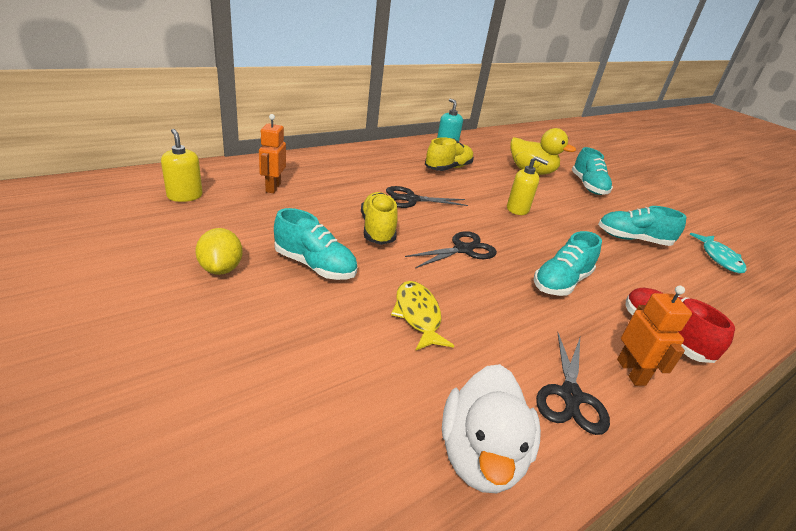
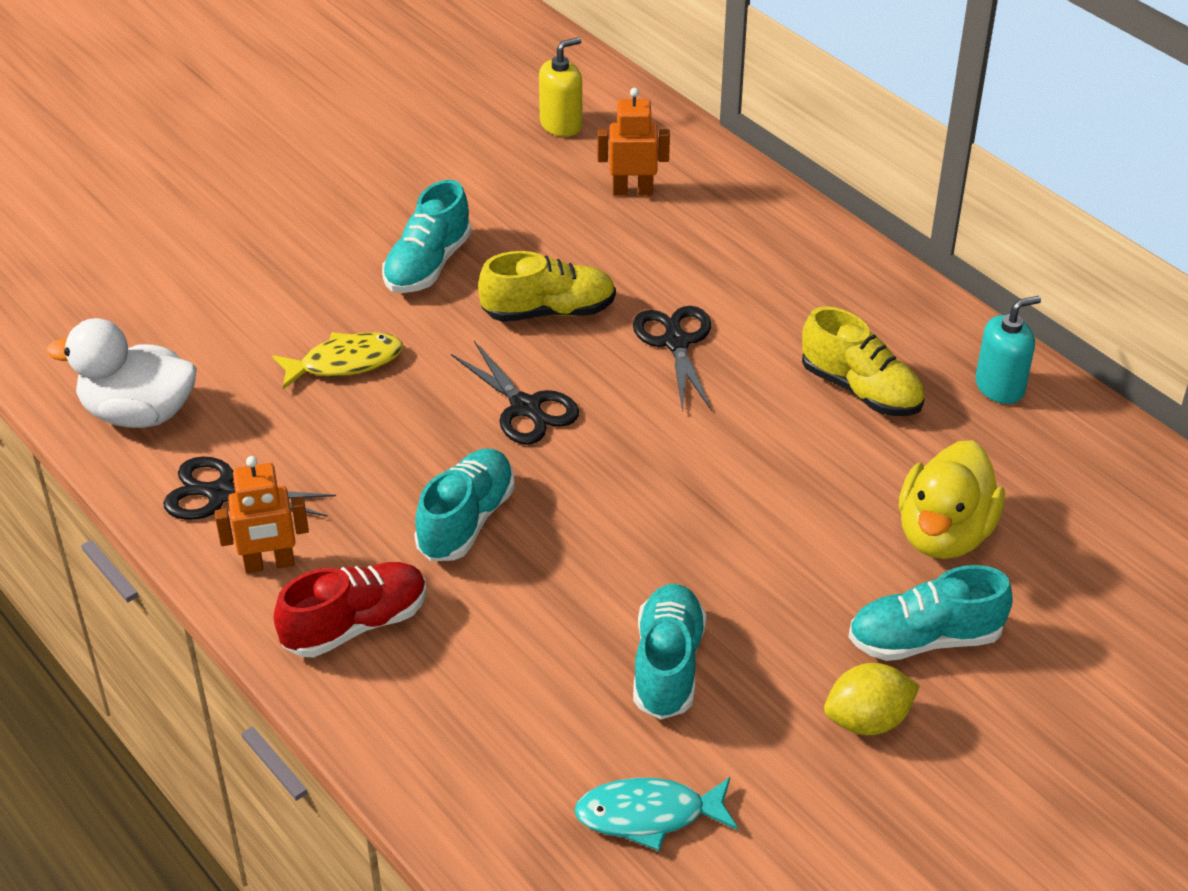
camera: 90 degrees right, 10 degrees up
yellow lemon [195,228,243,275] -> yellow lemon moved to [824,663,920,735]
yellow soap dispenser [507,156,548,215] -> none
turquoise shoe [534,231,602,296] -> turquoise shoe turned 75 degrees clockwise [414,448,515,561]

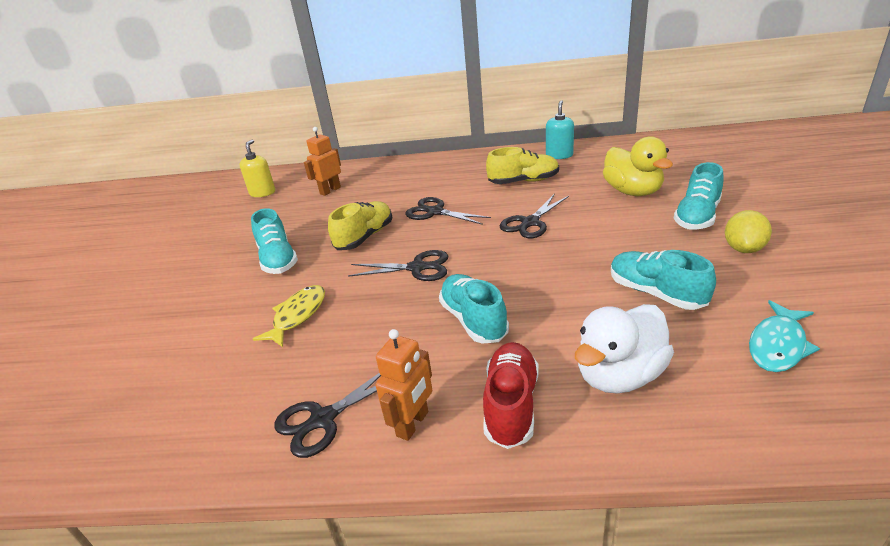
camera: 45 degrees left, 10 degrees down
white duck [46,318,197,428] -> white duck moved to [575,304,674,394]
none -> black scissors [500,194,569,238]

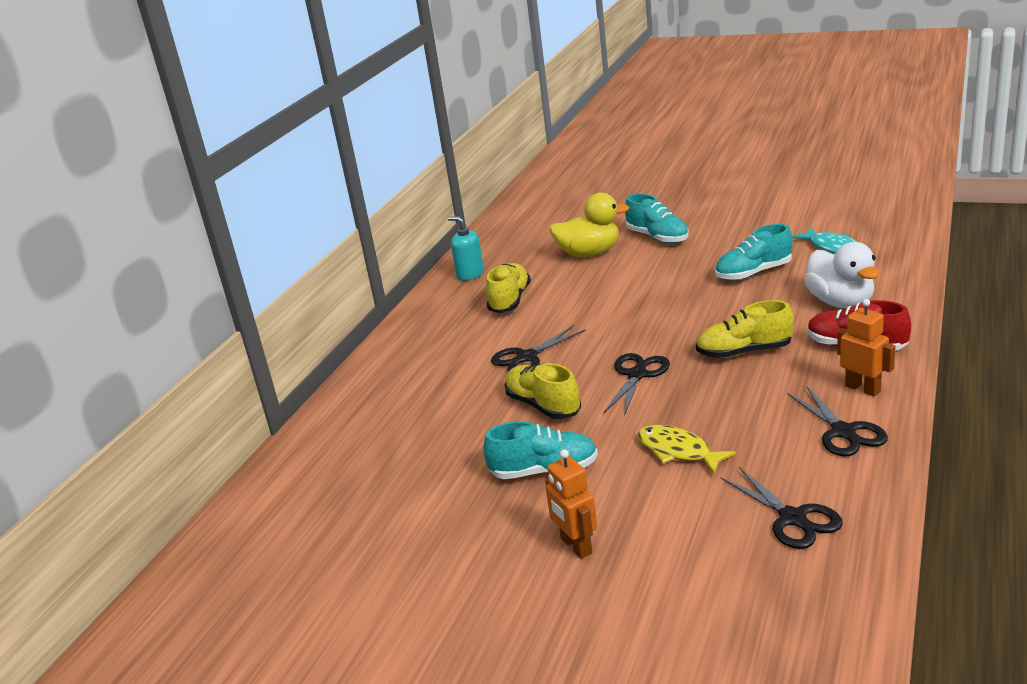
camera: 70 degrees left, 5 degrees down
yellow soap dispenser [239,140,275,197] -> none
orange robot [304,127,341,196] -> orange robot moved to [545,449,597,559]
turquoise shoe [439,274,509,343] -> yellow shoe [696,300,794,358]
black scissors [500,194,569,238] -> black scissors moved to [721,467,843,549]
yellow lemon [725,210,772,253] -> none

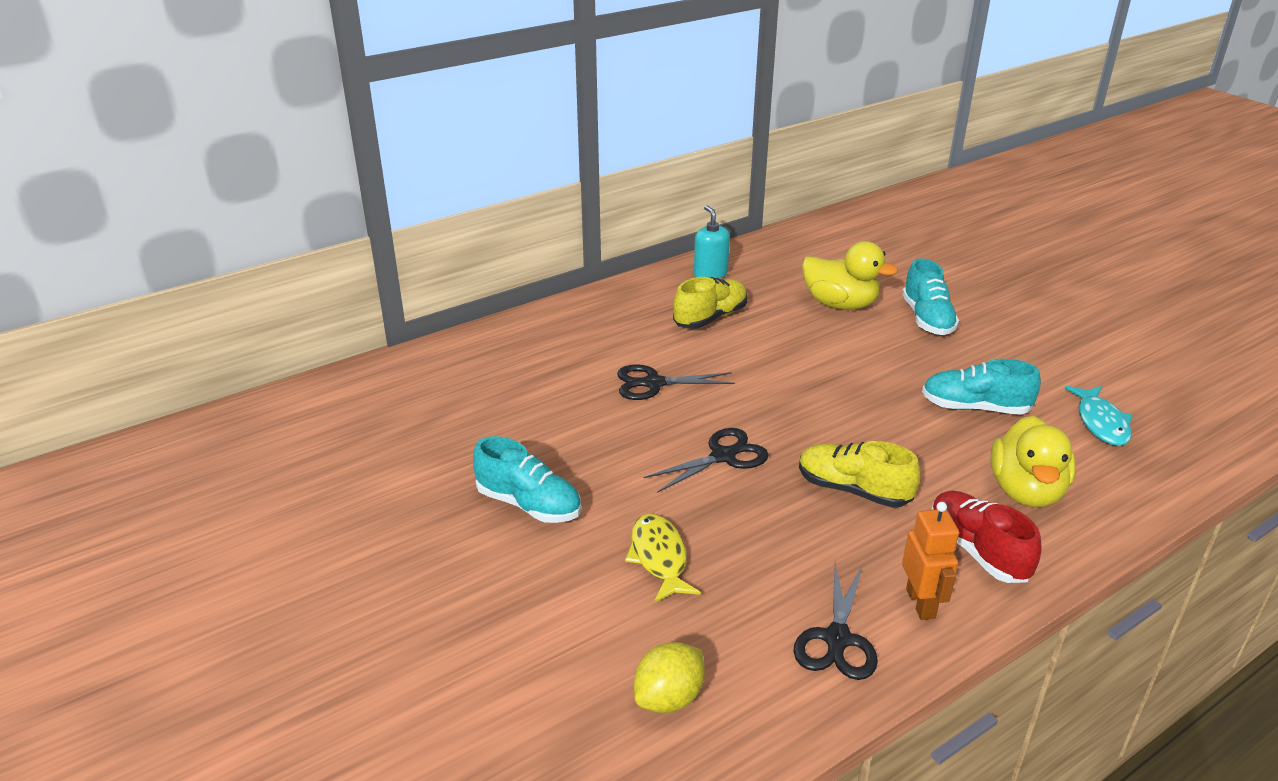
camera: 30 degrees right, 5 degrees up
yellow shoe [505,363,581,419] -> none
orange robot [545,449,597,559] -> none
black scissors [721,467,843,549] -> yellow lemon [634,642,705,713]
white duck [804,242,879,308] -> yellow duck [991,416,1076,507]

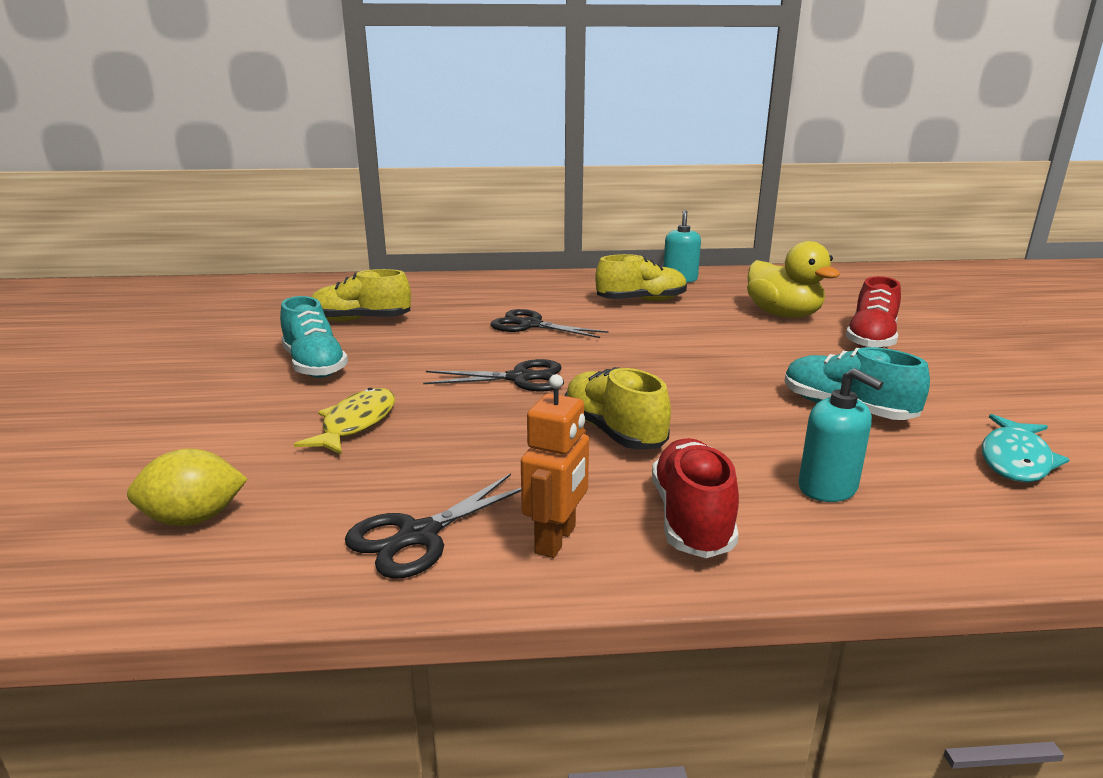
camera: 30 degrees right, 10 degrees down
turquoise shoe [902,258,959,335] -> red shoe [846,276,901,348]
yellow duck [991,416,1076,507] -> turquoise soap dispenser [798,368,883,502]
none -> yellow shoe [311,269,411,322]

